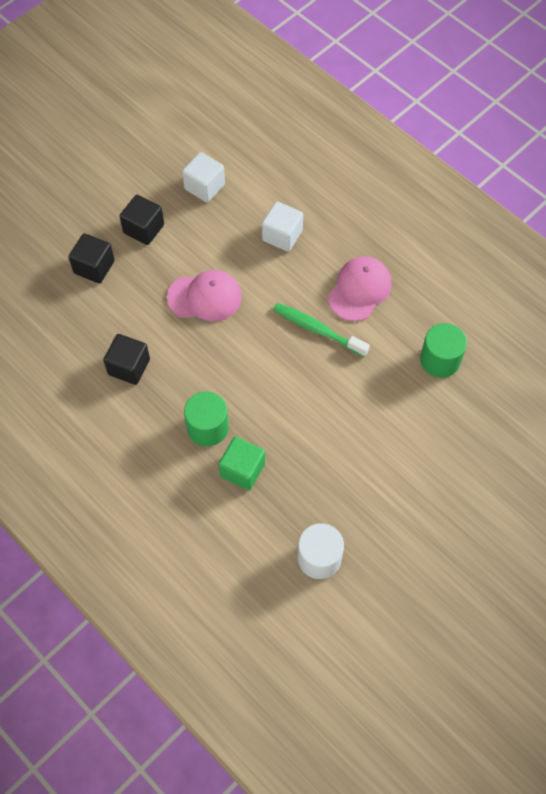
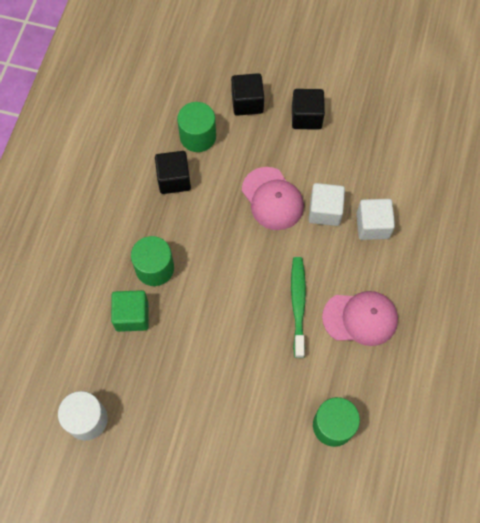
camera: 60 degrees right, 5 degrees up
white cube [182,152,225,202] -> white cube moved to [309,183,345,226]
none -> green cylinder [177,102,216,152]

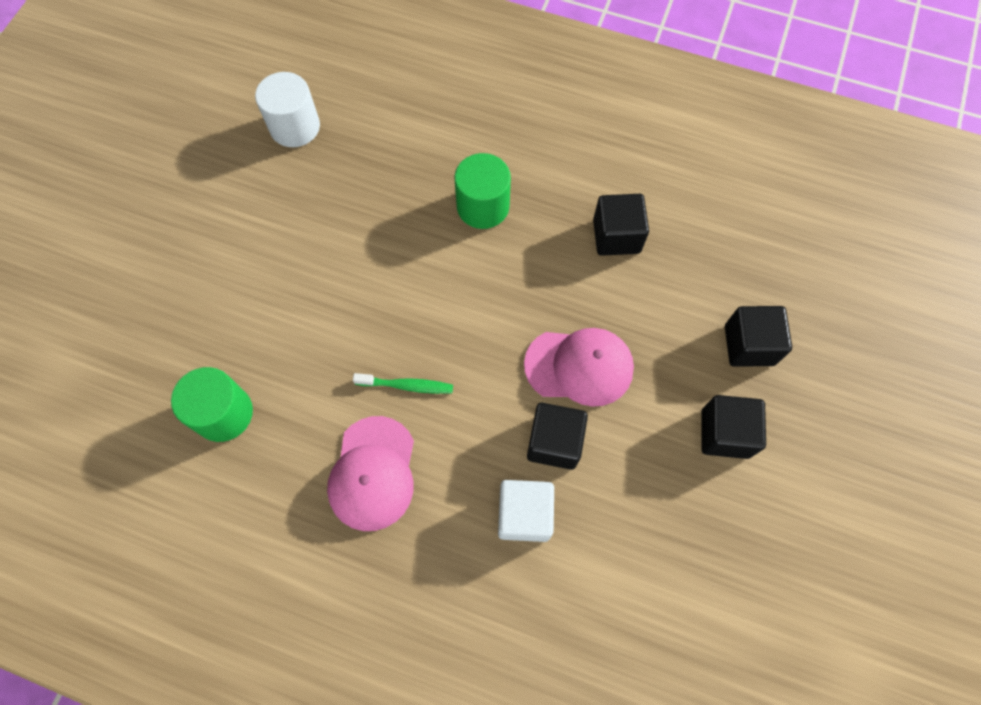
camera: 95 degrees right, 0 degrees up
green cube [111,290,149,332] -> none
green cylinder [177,102,216,152] -> none
pink cap [242,167,304,230] -> pink cap turned 150 degrees counterclockwise [524,328,634,407]
green toothbrush [291,257,306,358] -> green toothbrush [353,373,453,394], size x0.64
white cube [309,183,345,226] -> black cube [527,403,588,470]

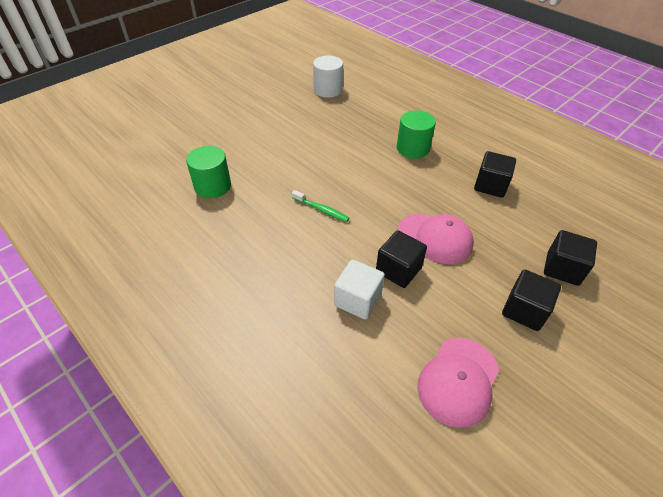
camera: 25 degrees right, 20 degrees down
pink cap [327,416,414,531] -> pink cap moved to [417,338,499,428]

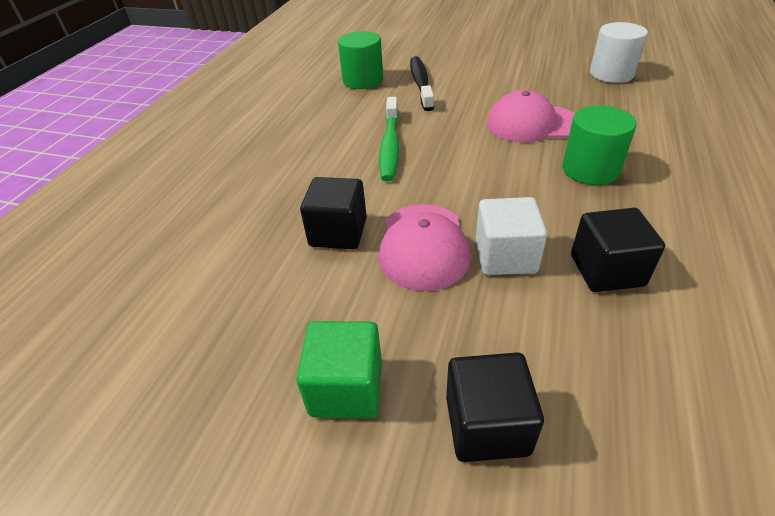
camera: 65 degrees right, 5 degrees down
green toothbrush [292,190,349,222] -> green toothbrush [379,97,399,181], size x1.55
white cube [334,260,385,320] -> white cube moved to [476,197,547,275]
pink cap [417,338,499,428] -> pink cap moved to [487,90,575,142]
black cube [502,270,561,331] -> green cube [296,321,382,419]
none -> black toothbrush [410,56,434,111]

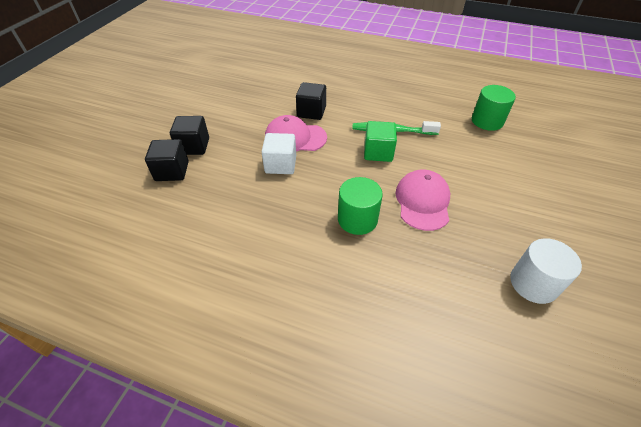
camera: 90 degrees right, 5 degrees up
green cube [296,321,382,419] -> green cube moved to [364,121,397,162]
black toothbrush [410,56,434,111] -> none
black cube [571,208,665,292] -> black cube moved to [145,139,189,181]

